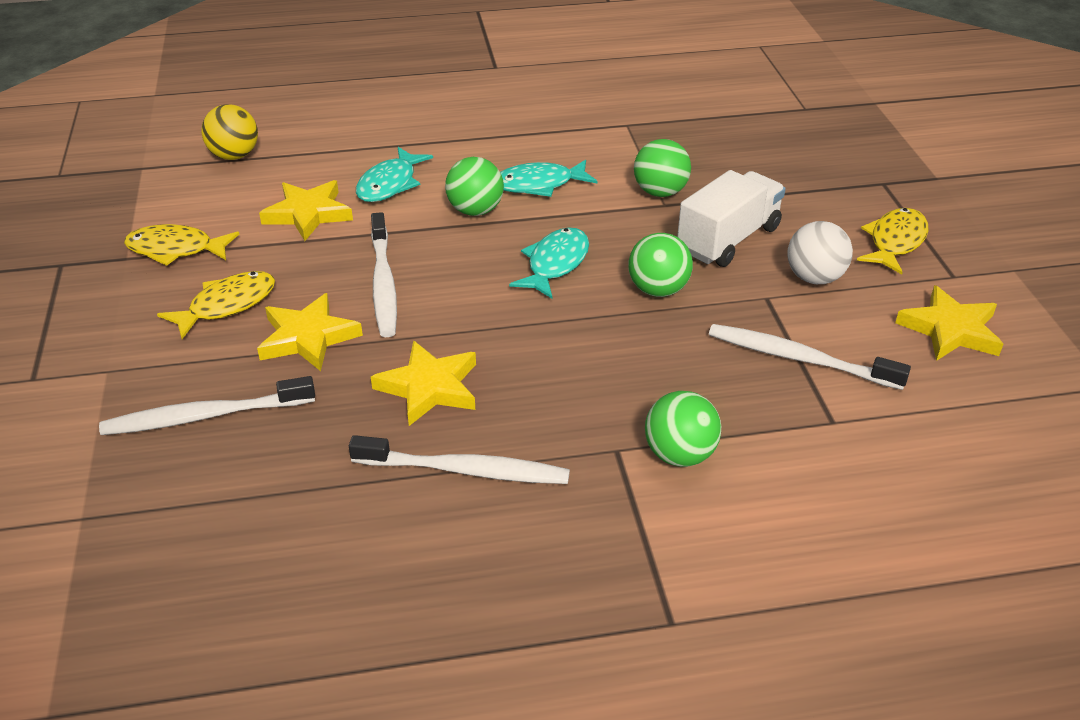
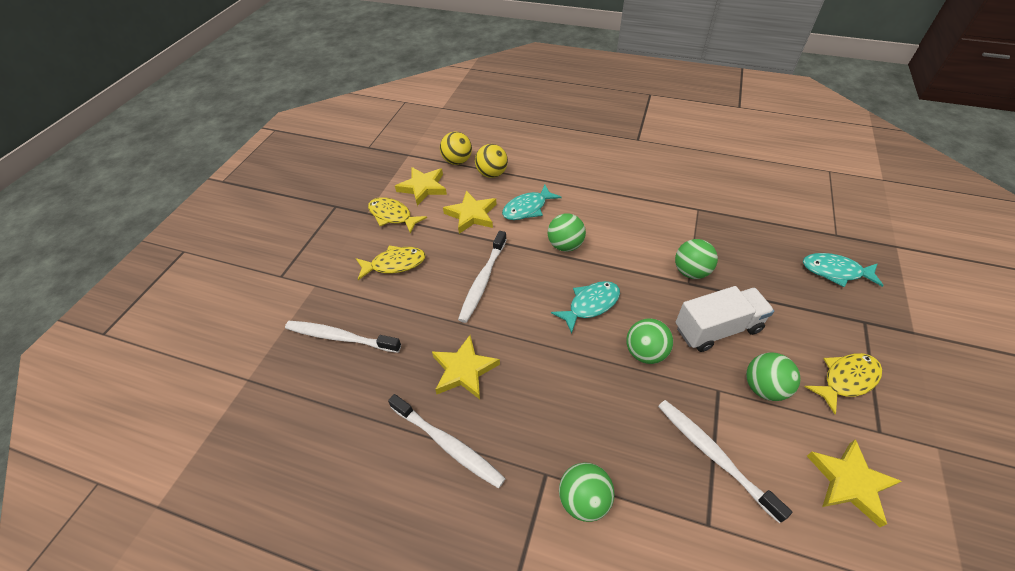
camera: 30 degrees right, 10 degrees up
yellow star [257,293,363,371] -> yellow star moved to [395,167,447,206]
turquoise fish [500,160,598,197] -> turquoise fish moved to [803,253,884,287]
white ball [788,221,853,284] -> green ball [746,352,800,401]
none -> yellow ball [475,144,508,178]

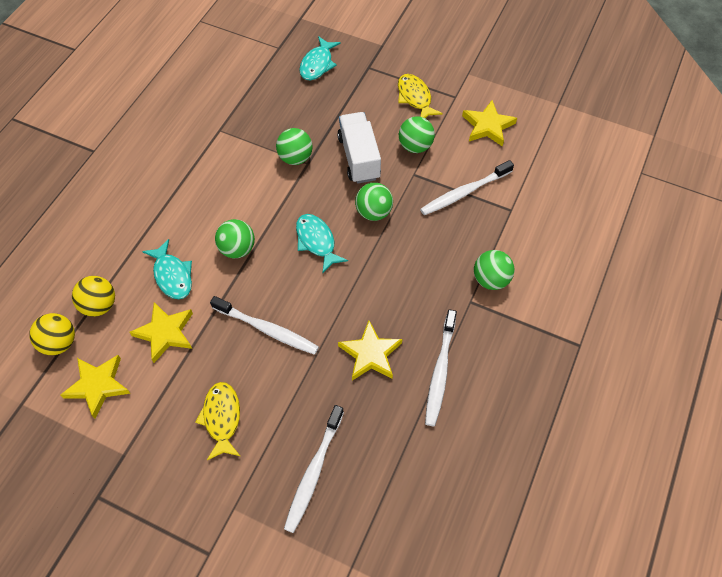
camera: 85 degrees left, 10 degrees up
yellow fish [368,197,427,234] -> none
white toothbrush [388,394,506,488] -> white toothbrush turned 150 degrees clockwise [425,309,457,426]

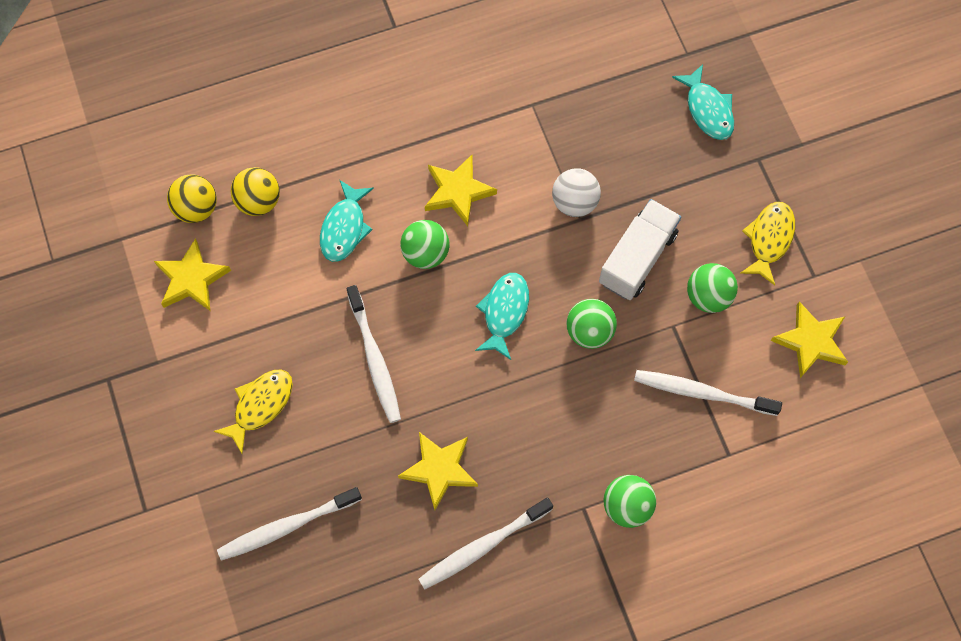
camera: 45 degrees right, 10 degrees up
yellow star [129,302,193,363] -> yellow star moved to [425,155,497,226]
green ball [276,128,313,165] -> white ball [552,168,601,217]
turquoise fish [299,36,341,80] -> turquoise fish turned 90 degrees counterclockwise [672,64,734,140]

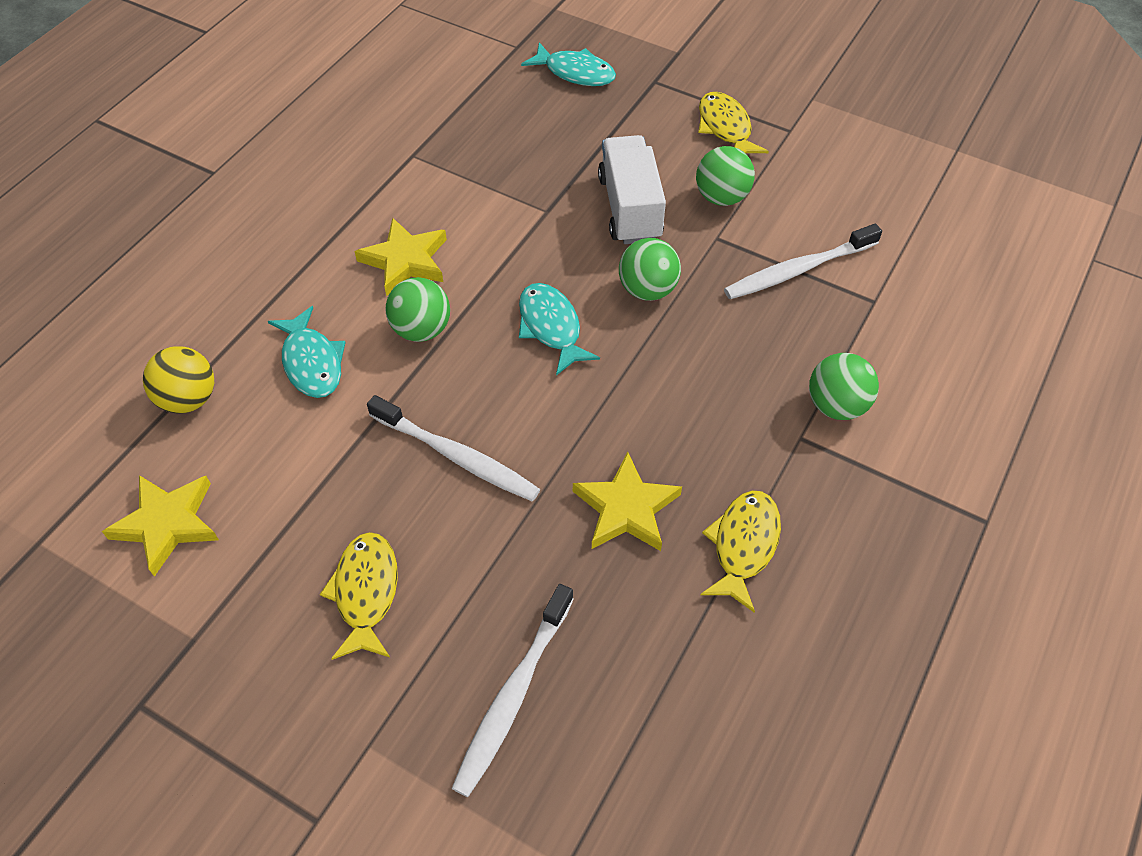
camera: 40 degrees left, 15 degrees down
yellow ball [167,174,217,223] -> none
white toothbrush [419,497,553,589] -> yellow fish [700,491,781,613]
white ball [552,168,601,217] -> none
yellow star [771,301,848,378] -> none

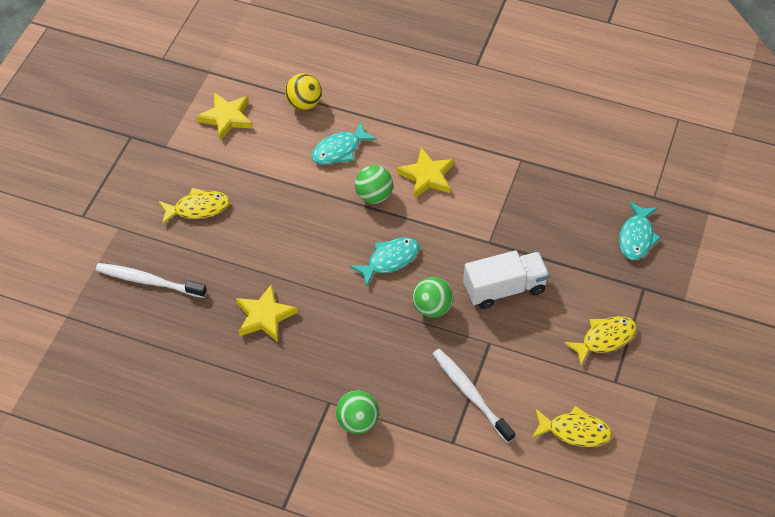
camera: 80 degrees right, 0 degrees up
white toothbrush [367,395,540,502] -> none
green ball [696,146,755,206] -> none
yellow fish [700,491,781,613] -> yellow fish moved to [532,406,612,447]

